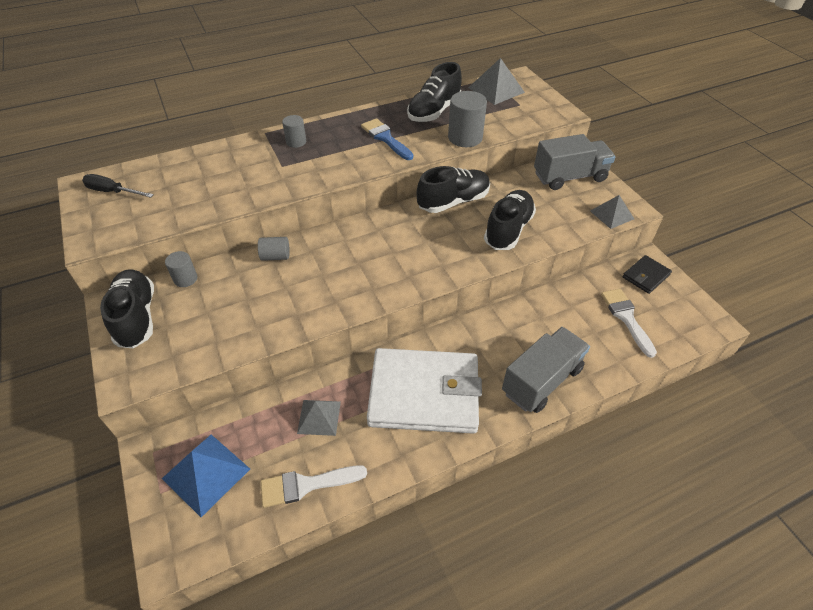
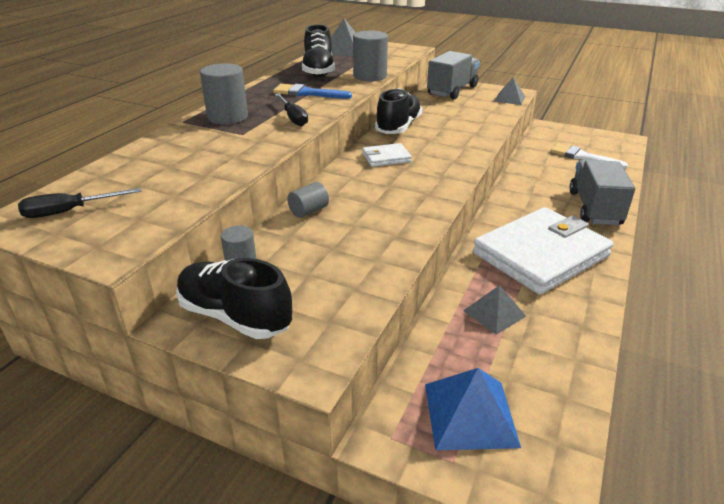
camera: 40 degrees left, 15 degrees down
white brush [261,465,367,508] -> none
grey cylinder [282,115,306,148] -> grey cylinder [200,63,248,125], size x1.72
black shoe [484,190,536,250] -> none
black wallet [622,255,672,294] -> none
none -> black screwdriver [275,94,308,126]
none -> white wallet [362,143,412,167]

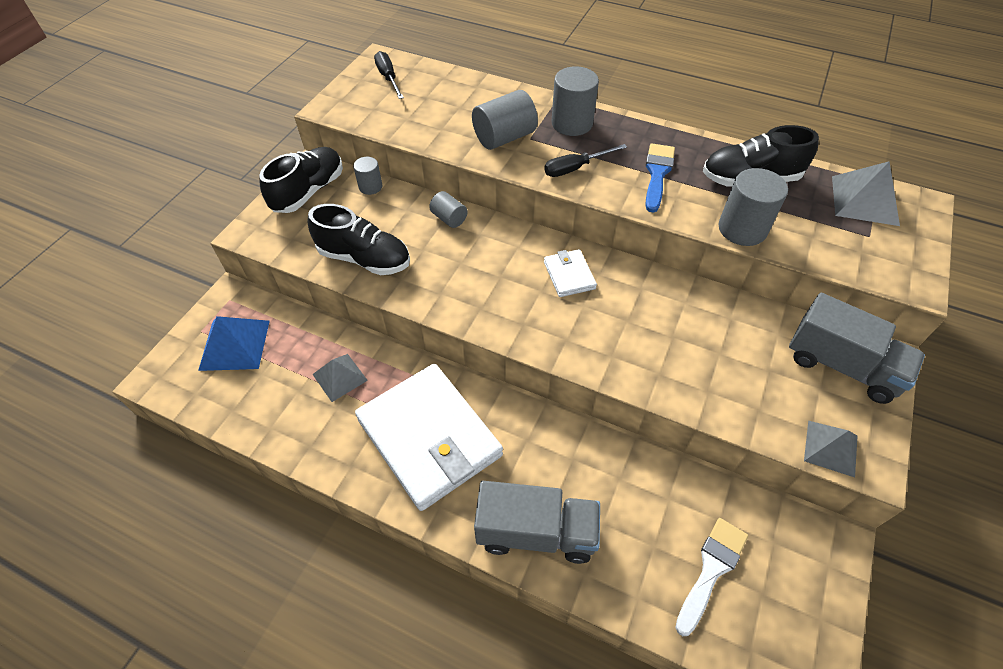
camera: 90 degrees right, 20 degrees up
black shoe [375,88,422,134] -> black shoe moved to [308,204,410,275]
none -> grey cylinder [472,90,538,150]

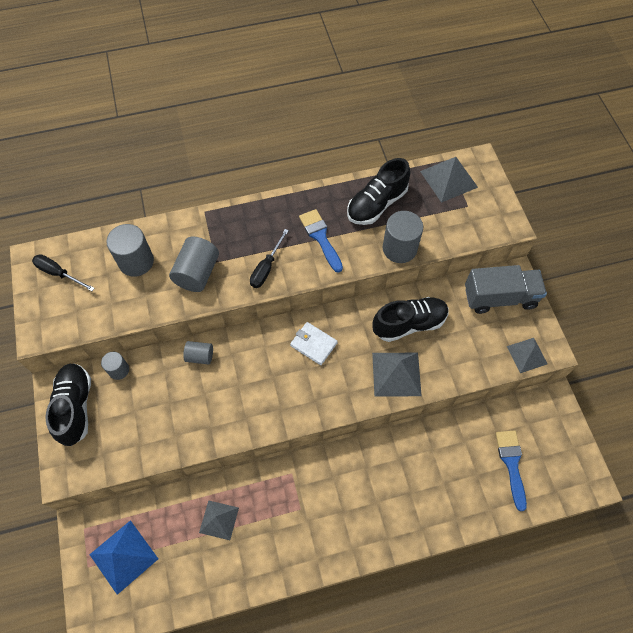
camera: 40 degrees left, 10 degrees up
black shoe [308,204,410,275] -> black shoe moved to [372,297,449,342]
white wallet [355,364,503,511] -> none
grey truck [474,481,600,564] -> none
grey cylinder [552,66,599,136] -> grey cylinder moved to [106,224,154,277]
white brush [675,518,748,636] -> blue brush [496,431,527,511]
none -> grey pyramid [372,353,422,397]

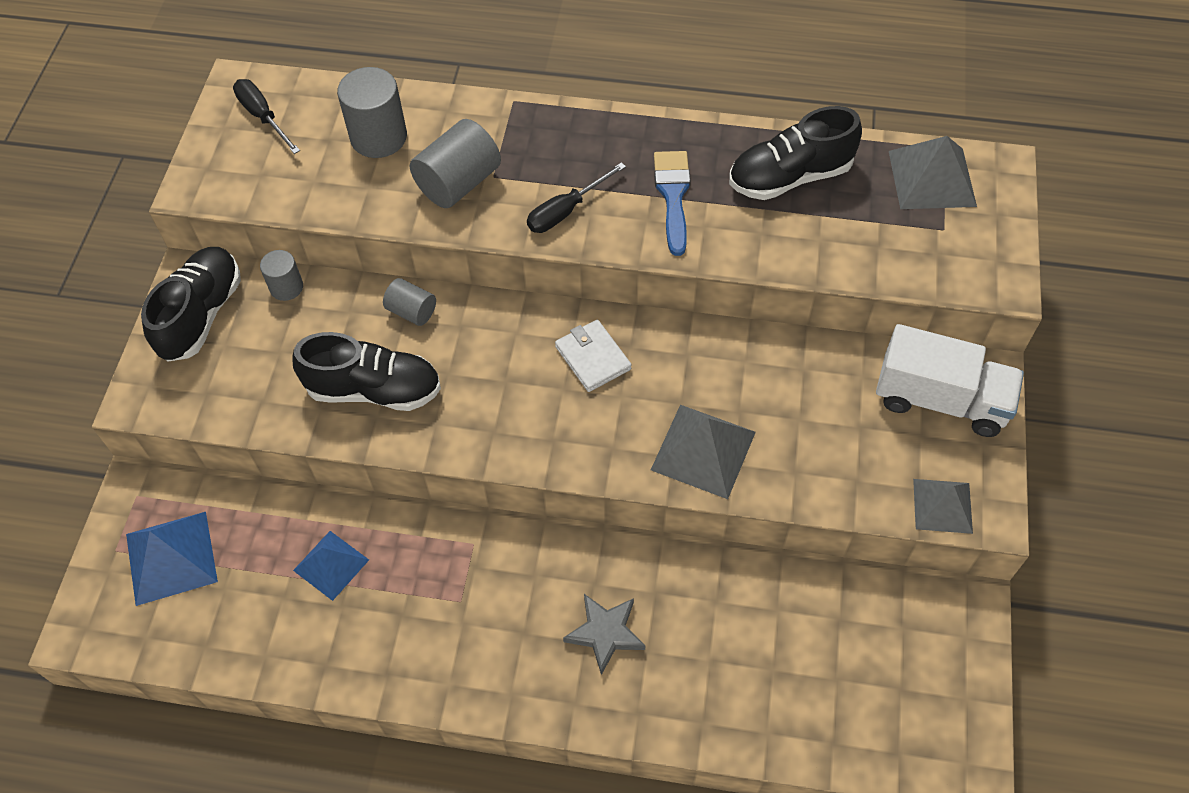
camera: 25 degrees right, 5 degrees down
grey pyramid [199,500,239,540] -> blue pyramid [293,531,369,601]
black shoe [372,297,449,342] -> black shoe moved to [292,332,441,411]
grey cylinder [383,211,423,263] -> none
grey truck [465,265,547,314] -> white truck [876,324,1024,437]
blue brush [496,431,527,511] -> none
none -> grey star [563,594,645,675]

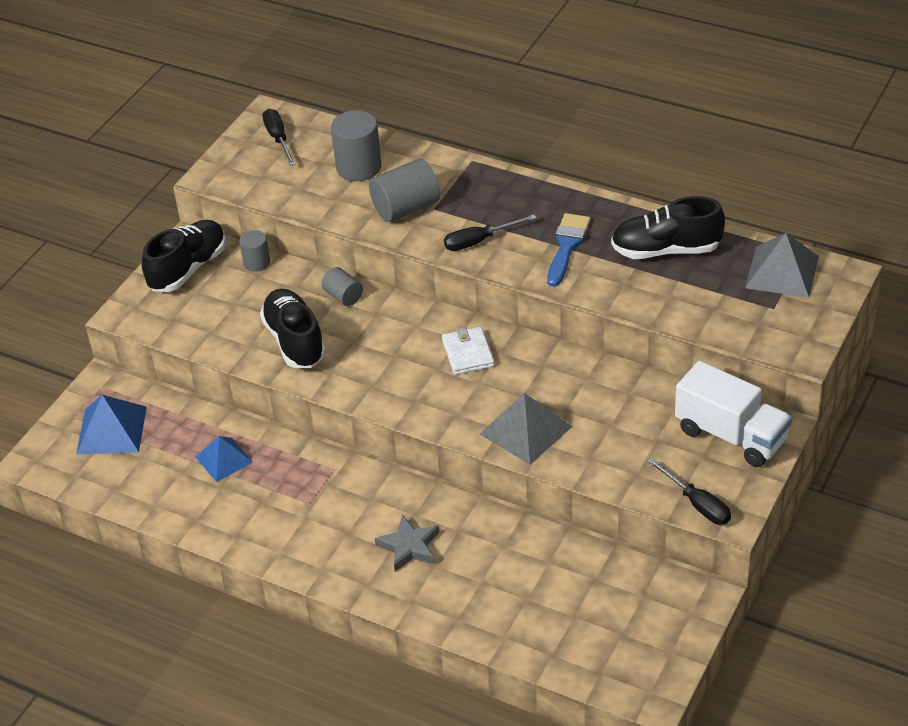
camera: 20 degrees right, 15 degrees down
black shoe [292,332,441,411] -> black shoe turned 135 degrees counterclockwise [260,289,326,368]
grey pyramid [913,479,973,534] -> black screwdriver [647,458,731,525]

